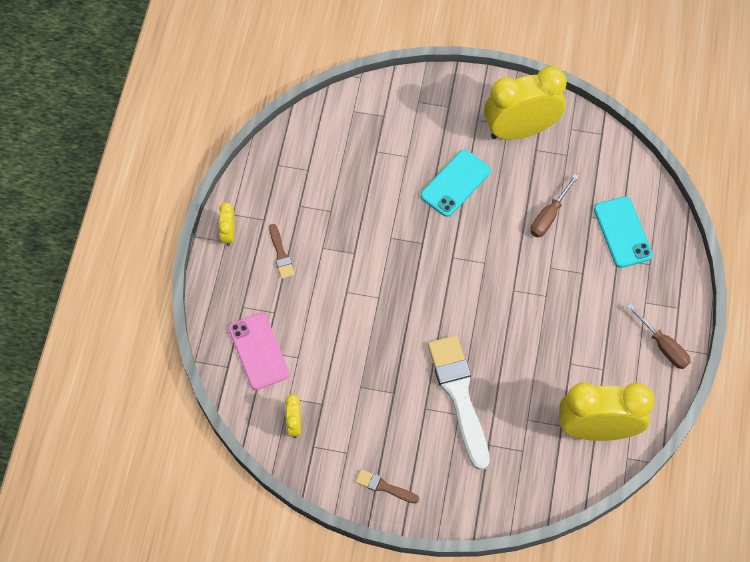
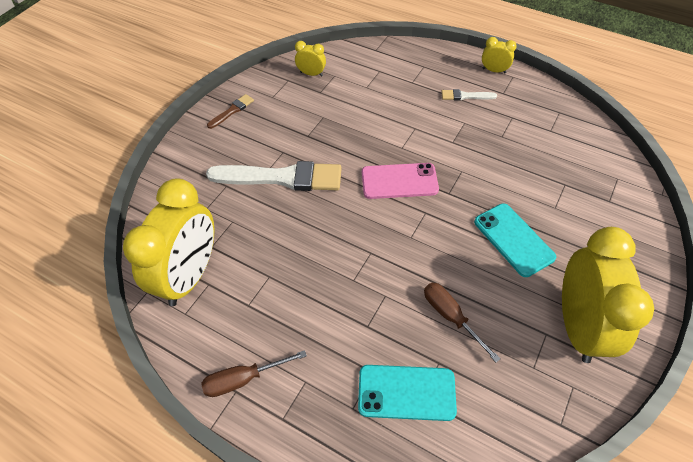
camera: 110 degrees right, 10 degrees down
pink phone [229,313,289,390] -> pink phone moved to [362,163,439,199]
brown brush [269,224,295,279] -> white brush [441,89,497,100]

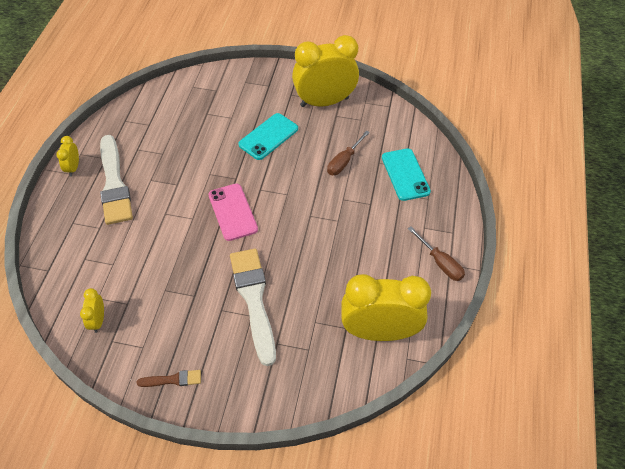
camera: 110 degrees left, 0 degrees up
brown brush [207,94,254,129] -> brown brush turned 150 degrees clockwise [137,370,201,387]
white brush [441,89,497,100] -> white brush [100,135,133,225], size x2.19

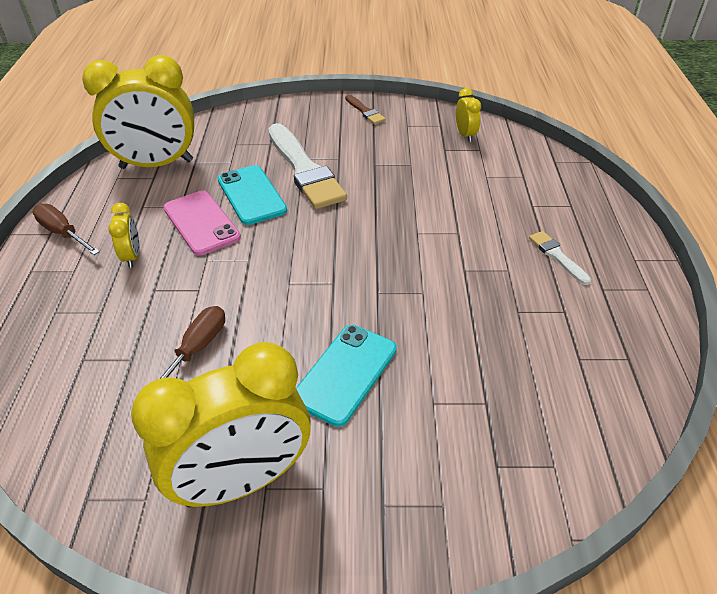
camera: 170 degrees right, 10 degrees down
yellow clock [56,136,79,177] -> yellow clock moved to [108,203,140,268]
white brush [100,135,133,225] -> white brush [529,231,591,285], size x0.46
brown brush [137,370,201,387] -> brown brush turned 105 degrees counterclockwise [345,94,386,124]
pink phone [208,183,258,241] -> pink phone moved to [164,191,241,256]
turquoise phone [382,149,431,201] -> turquoise phone moved to [218,165,287,225]

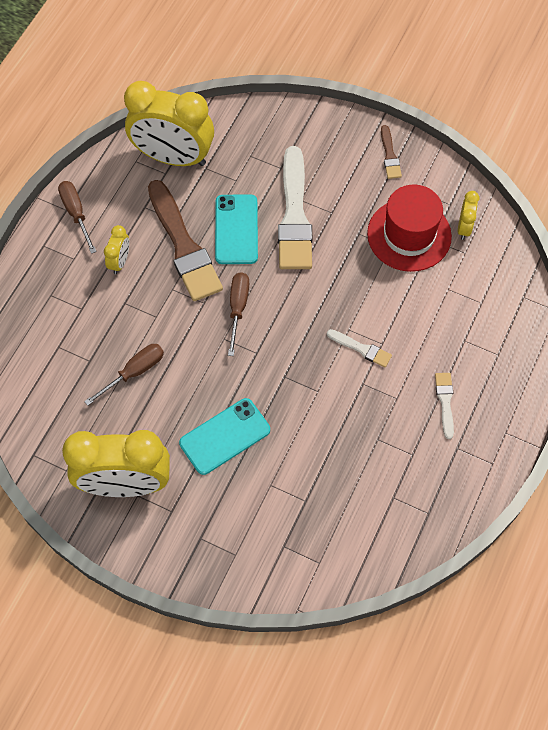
camera: 25 degrees right, 20 degrees up
pink phone [164,191,241,256] -> brown brush [148,180,223,301]
none -> brown screwdriver [228,272,249,356]
none -> white brush [327,329,392,367]
none -> red hat [367,184,452,272]

